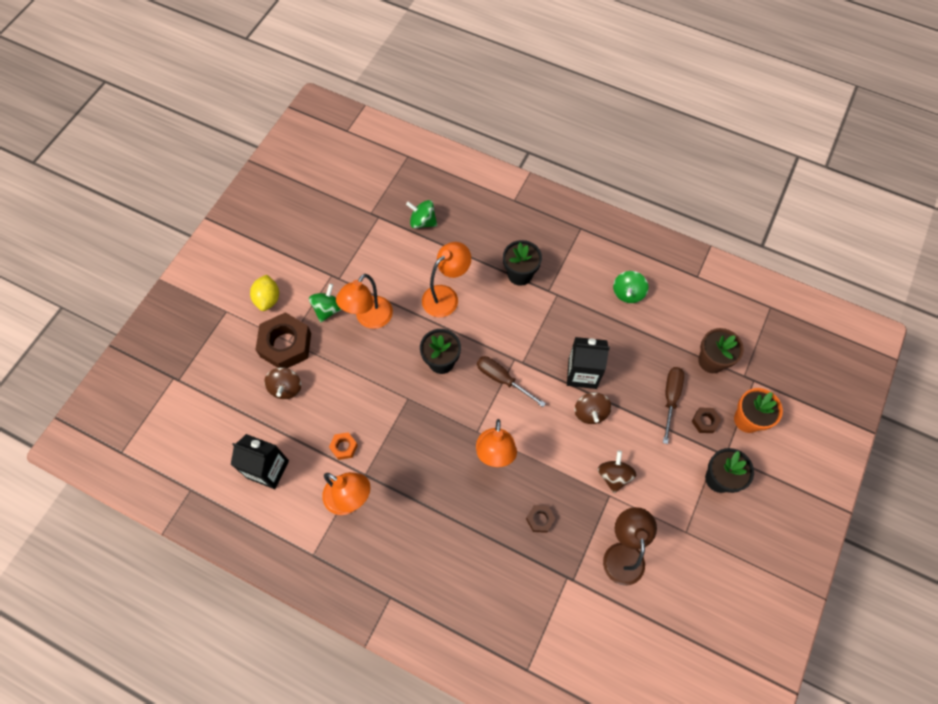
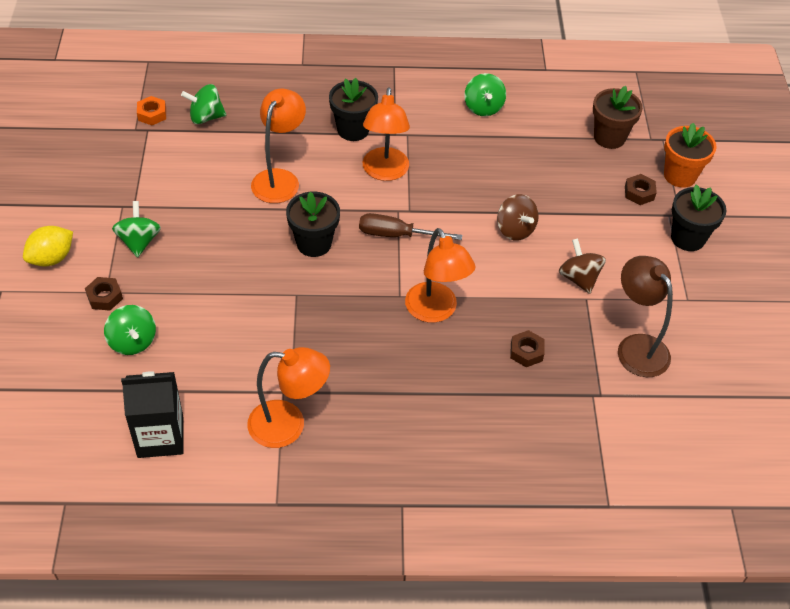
camera: 30 degrees left, 15 degrees down
yellow lemon [250,275,279,311] -> yellow lemon turned 75 degrees clockwise [23,226,73,267]
brown nut [256,312,311,368] -> brown nut [85,277,123,311], size x0.47
brown spinning top [264,367,301,399] -> green spinning top [104,305,156,355]
orange nut [329,432,358,460] -> orange nut moved to [137,96,166,125]
orange lamp [336,274,393,329] -> orange lamp moved to [363,87,410,181]
black carton [567,337,610,389] -> none
brown screwdriver [663,367,684,444] -> none

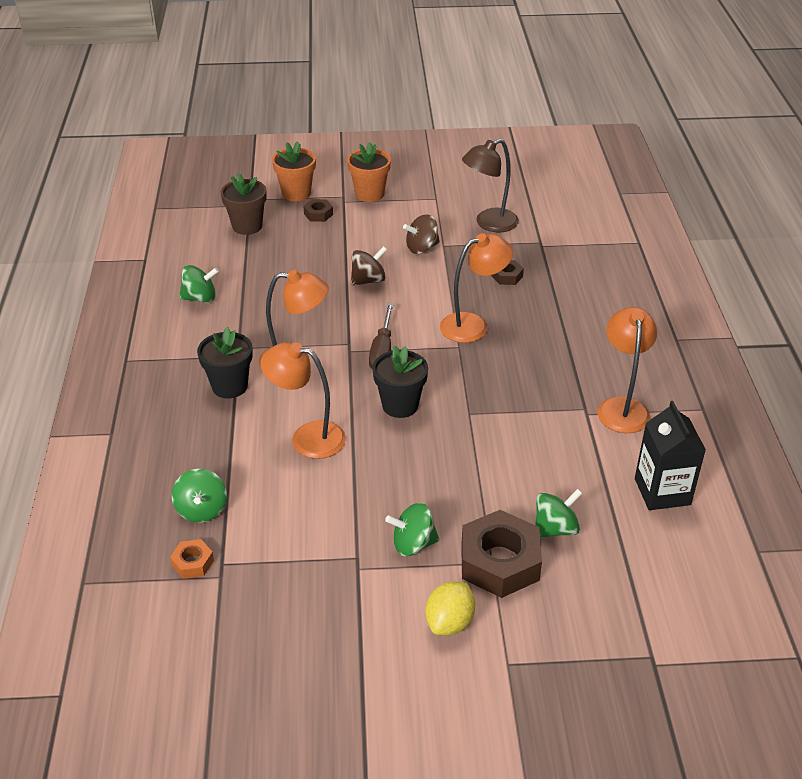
camera: 90 degrees left, 10 degrees down
yellow lemon [23,226,73,267] -> yellow lemon turned 75 degrees clockwise [425,581,475,635]
brown nut [85,277,123,311] -> brown nut [461,510,542,598], size x2.12
black flower pot [671,184,727,251] -> orange flower pot [347,142,391,202]

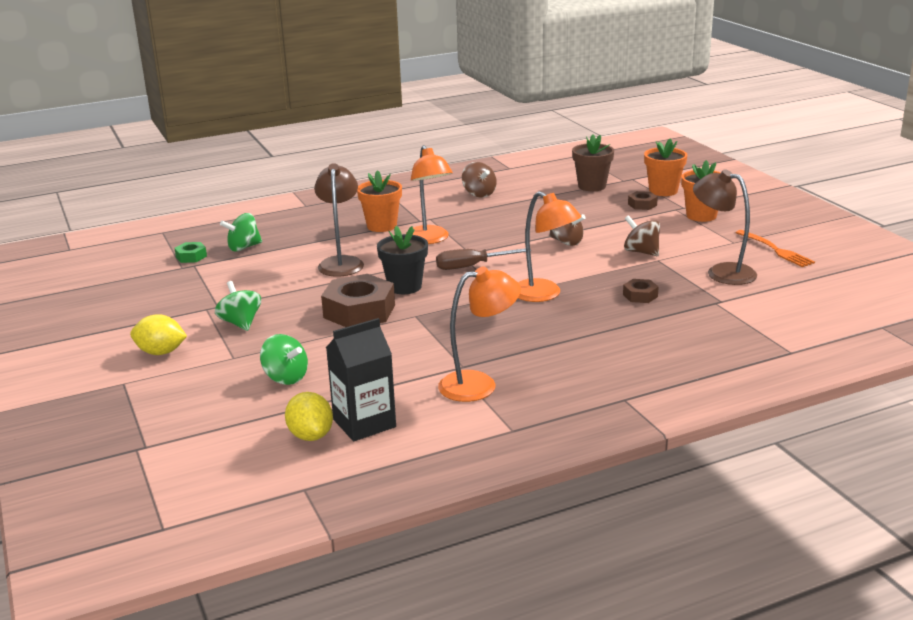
camera: 70 degrees right, 15 degrees down
orange nut [170,539,214,579] -> green nut [174,242,207,263]
green spinning top [179,265,219,303] -> brown spinning top [462,162,497,198]
black flower pot [197,327,253,398] -> orange flower pot [357,170,402,232]
orange lamp [260,342,346,459] -> brown lamp [314,163,364,277]
brown nut [461,510,542,598] -> brown nut moved to [321,274,395,327]
none -> yellow lemon [285,392,333,441]
none -> orange fork [736,230,815,267]

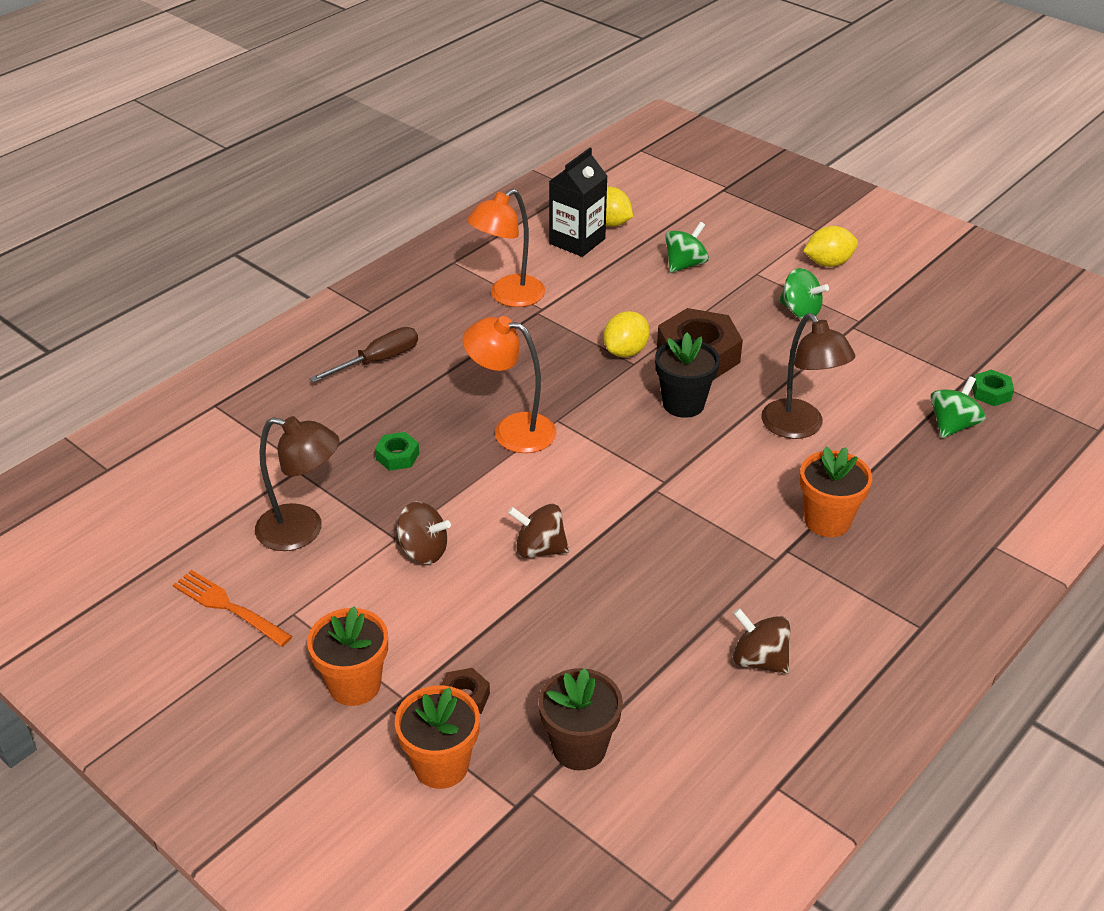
camera: 155 degrees right, 15 degrees up
green spinning top [260,334,308,385] -> green spinning top turned 120 degrees clockwise [665,222,709,273]
orange lamp [411,145,453,244] -> none
brown screwdriver [436,248,531,270] -> brown screwdriver moved to [309,327,418,383]
brown nut [623,279,659,303] -> green nut [375,432,419,471]
none -> yellow lemon [603,311,650,357]

